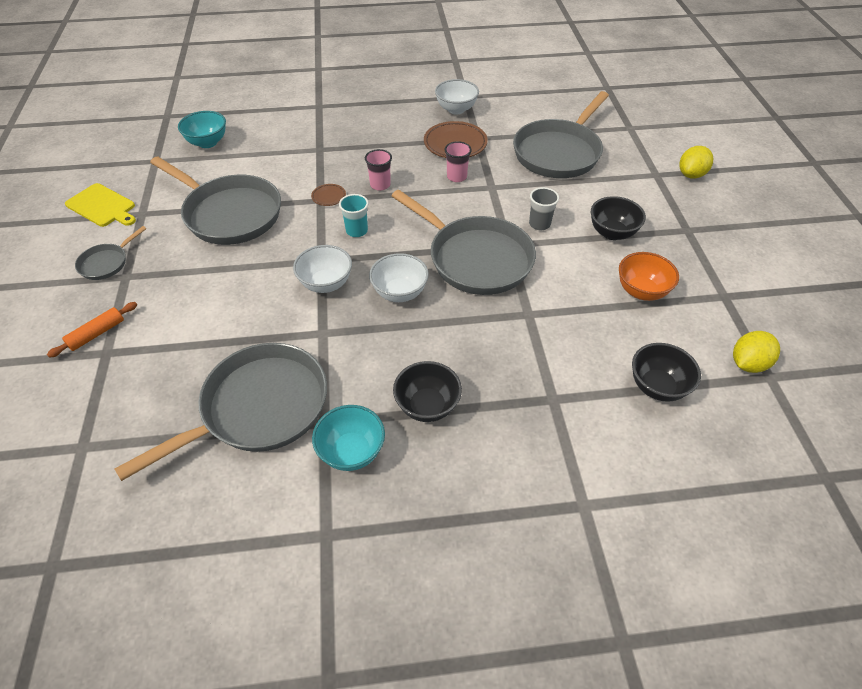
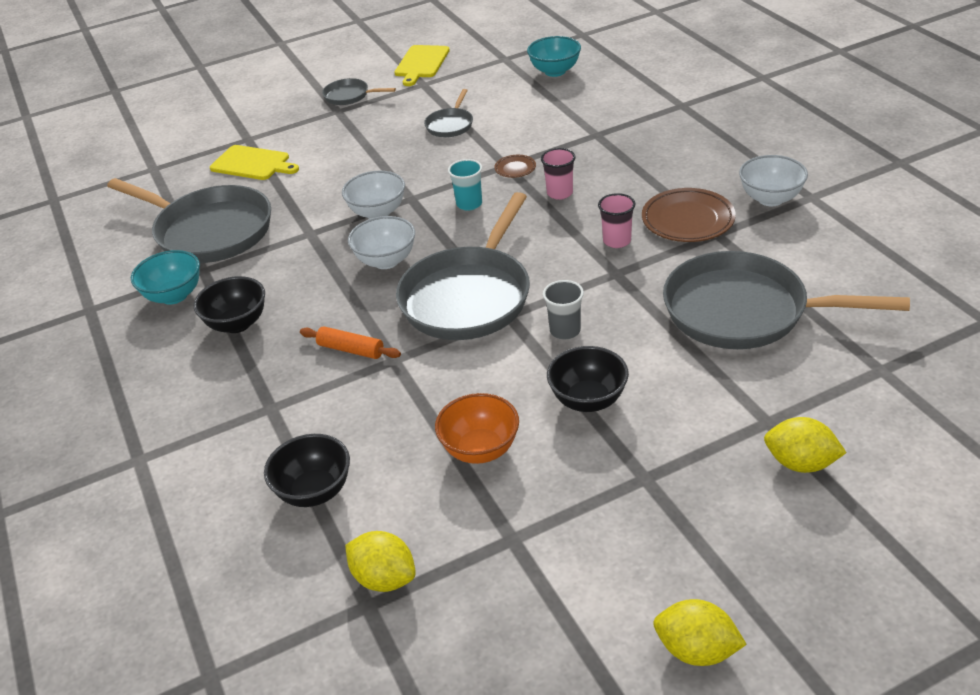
camera: 75 degrees right, 10 degrees down
orange rolling pin [47,302,137,358] -> orange rolling pin moved to [300,326,401,359]
grey pan [150,156,281,245] -> grey pan [424,89,473,137], size x0.46
none -> yellow cutting board [210,145,299,180]
none -> yellow lemon [653,599,747,666]

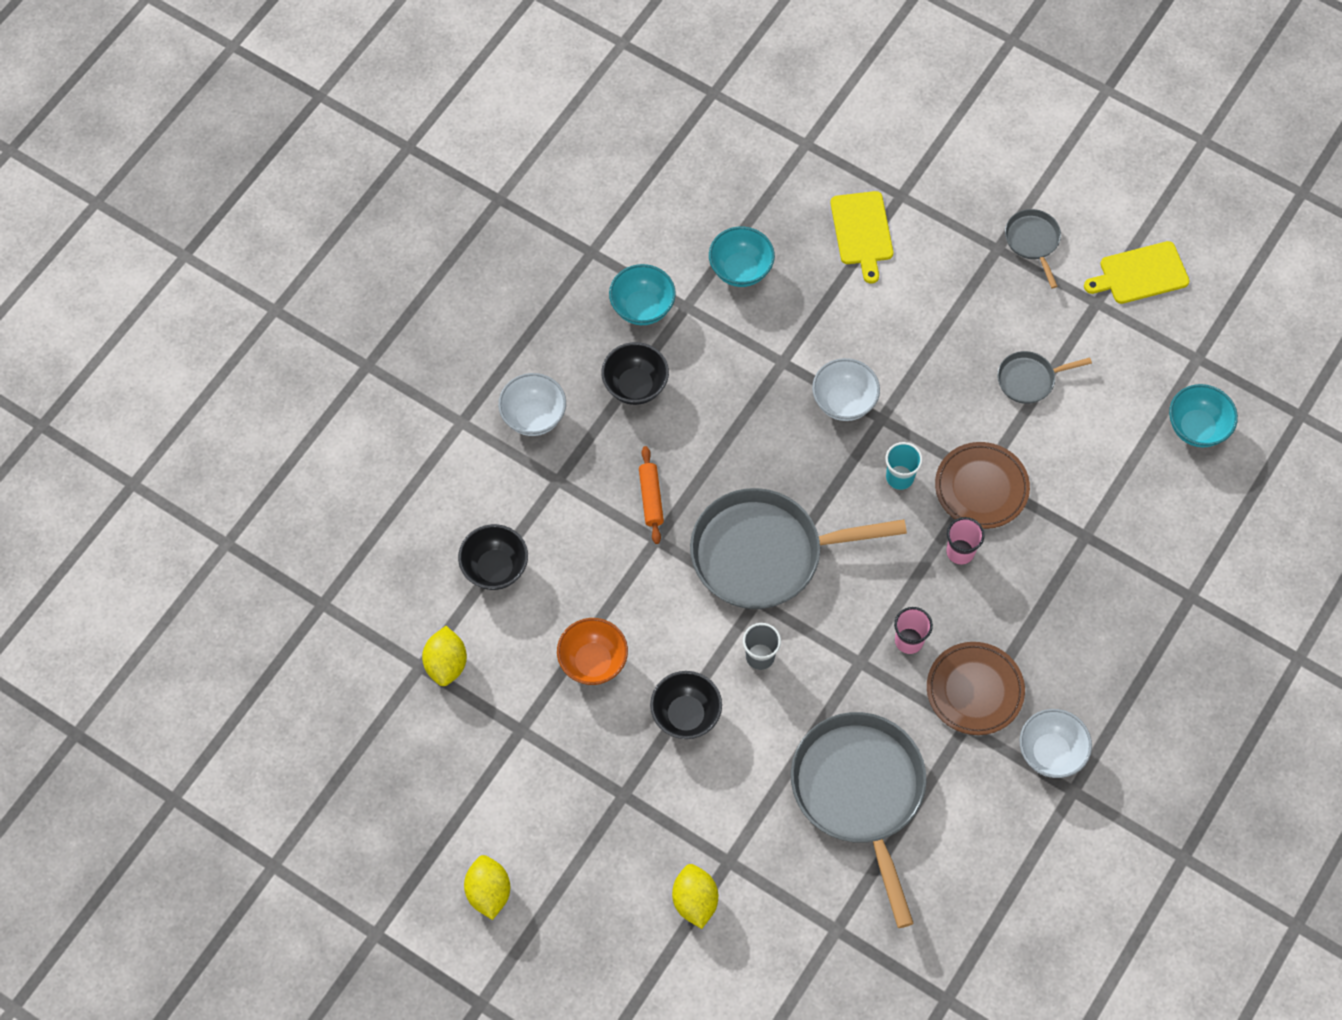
camera: 55 degrees right, 25 degrees up
grey pan [107,178,271,263] -> turquoise bowl [709,227,775,287]
white bowl [348,216,415,269] -> white bowl moved to [498,373,566,436]
brown plate [494,155,536,178] -> brown plate [935,442,1030,529], size x2.01

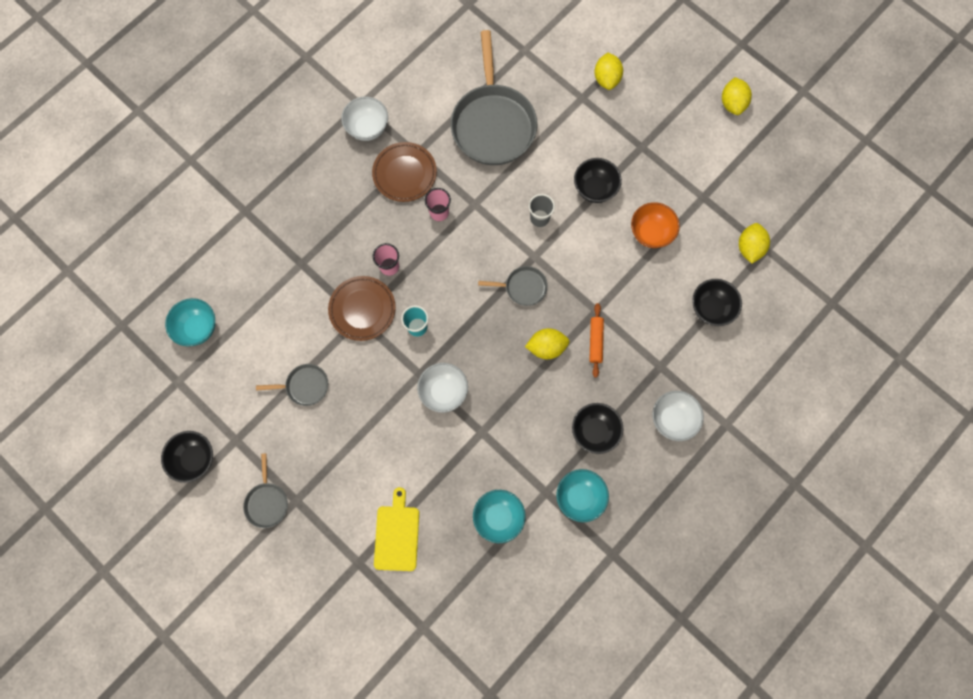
camera: 170 degrees left, 10 degrees up
grey pan [690,488,907,609] -> grey pan [478,266,548,306], size x0.46
yellow cutting board [1084,241,1189,304] -> black bowl [161,431,213,483]
none -> yellow lemon [525,328,570,359]

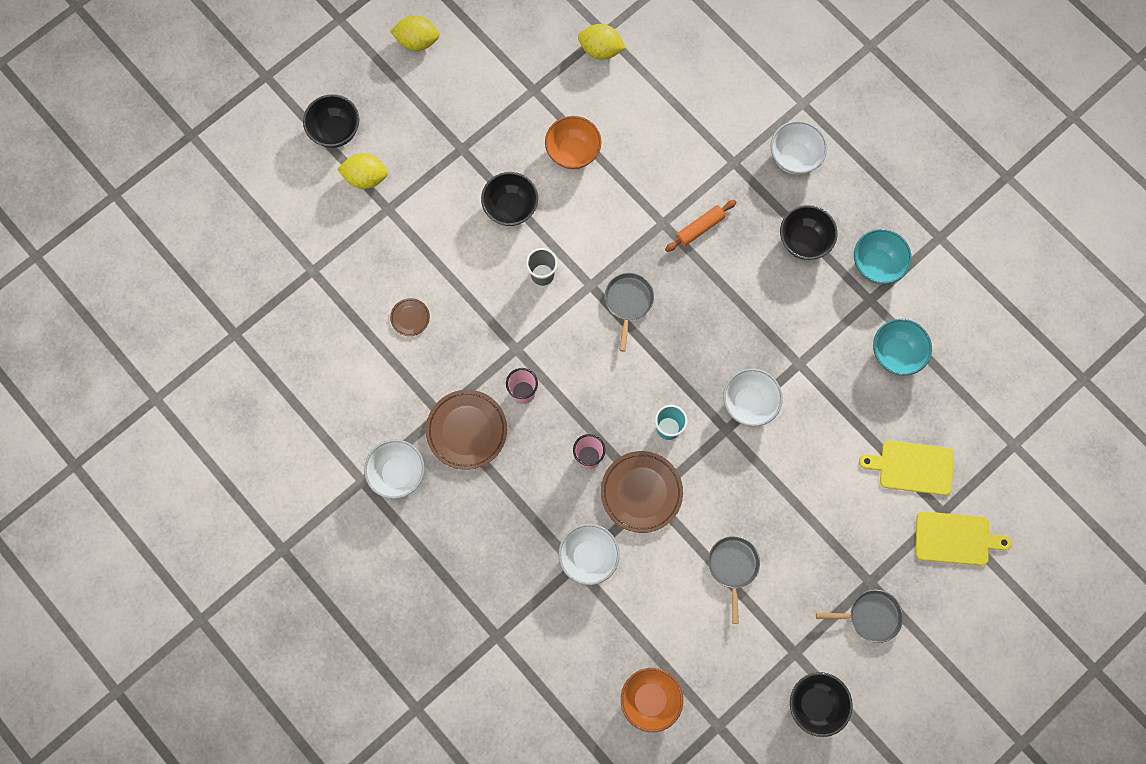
camera: 85 degrees left, 0 degrees up
turquoise bowl [165,298,215,346] -> orange bowl [621,668,683,732]
grey pan [451,30,537,165] -> brown plate [390,298,430,336]
yellow lemon [525,328,570,359] -> none
orange rolling pin [589,303,604,378] -> orange rolling pin turned 45 degrees counterclockwise [665,200,736,252]
black bowl [692,279,742,326] -> black bowl moved to [303,94,359,148]
none -> white bowl [558,524,620,585]
none -> yellow cutting board [916,511,1012,565]

